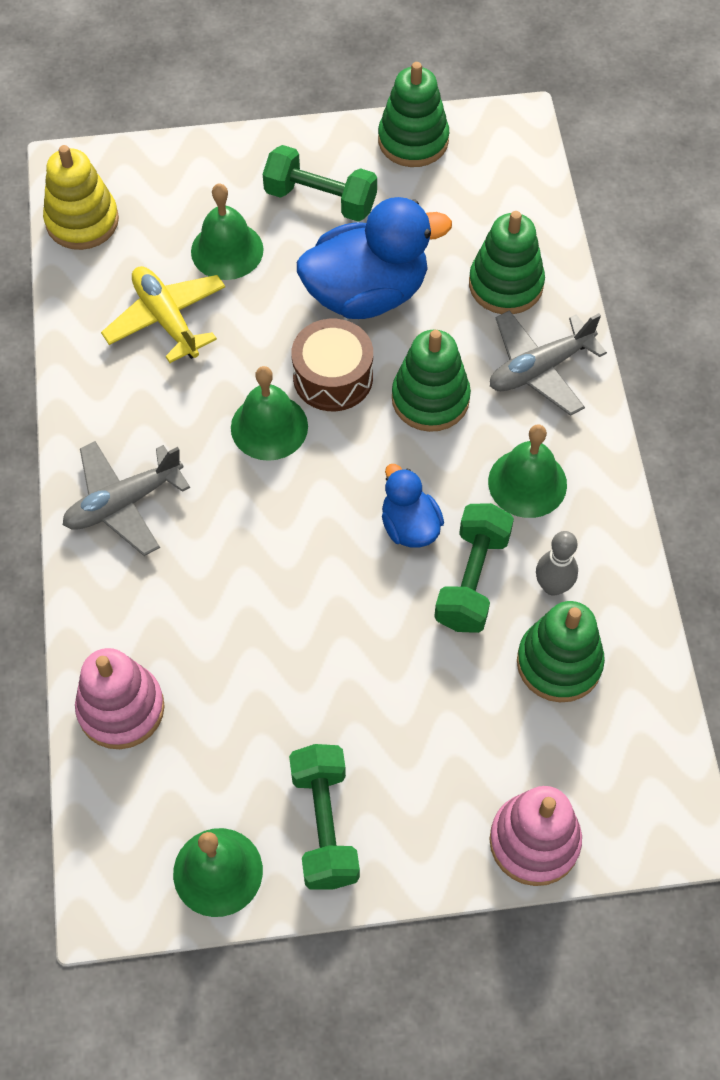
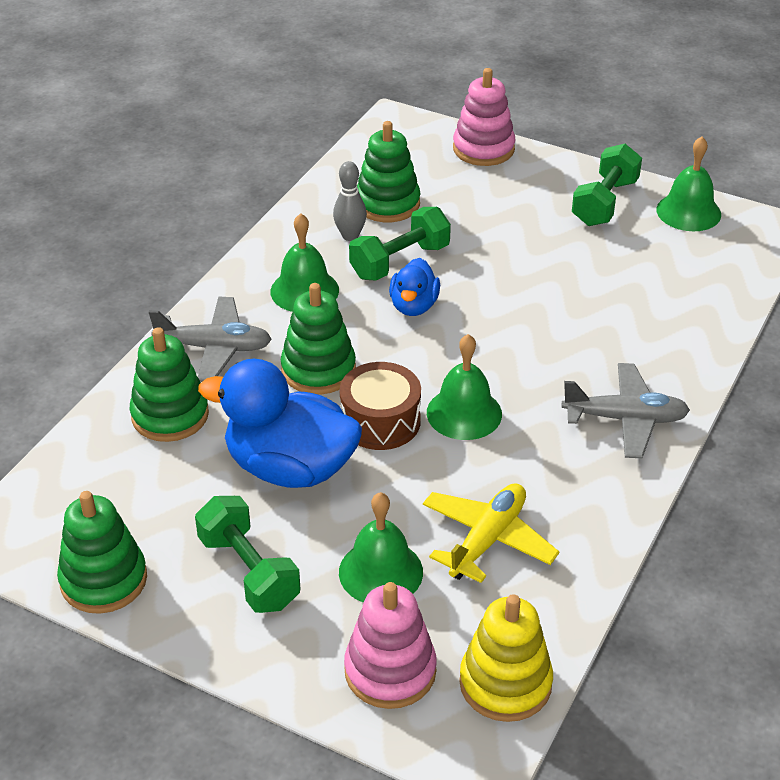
camera: 145 degrees left, 20 degrees down
pink stacking toy [75,648,164,749] -> pink stacking toy moved to [344,582,437,709]
yellow plane [101,266,225,363] -> yellow plane turned 150 degrees counterclockwise [423,483,559,583]

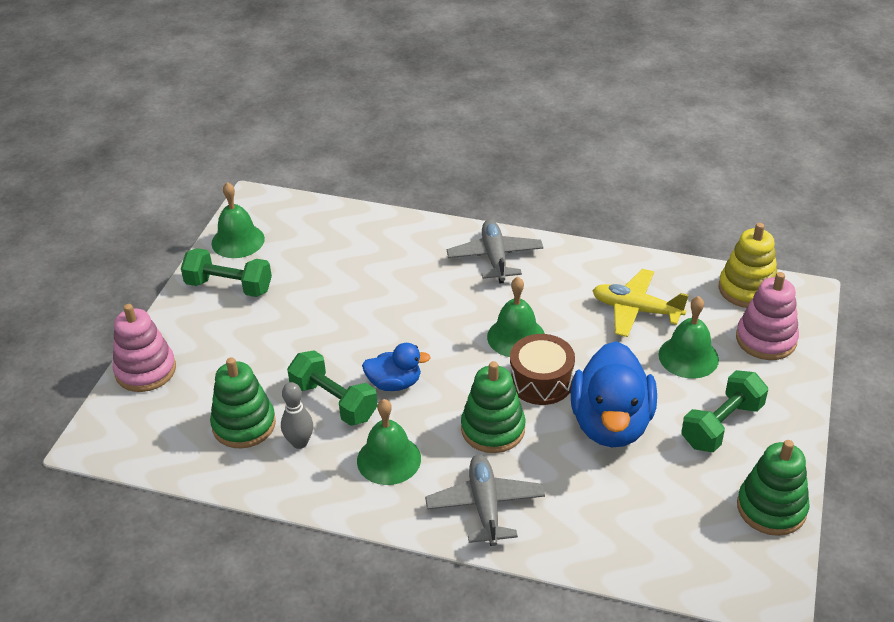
camera: 100 degrees left, 0 degrees up
green stacking toy [130,327,209,442] -> none

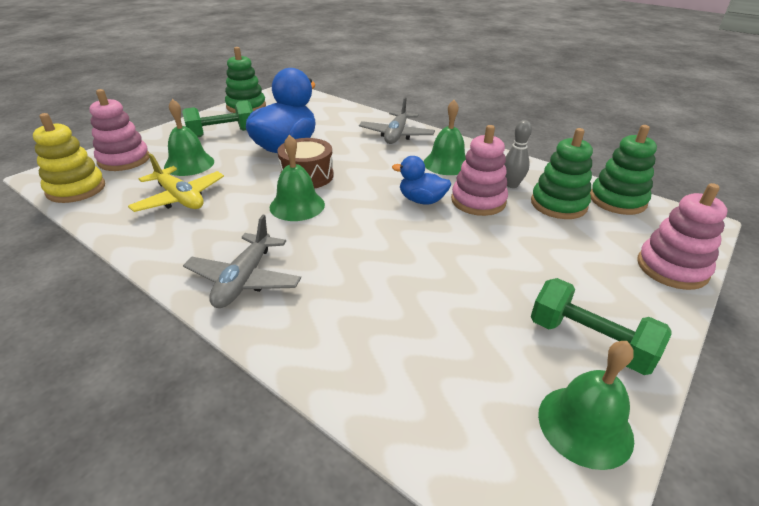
camera: 160 degrees left, 5 degrees down
green dumbbell [287,350,378,426] -> pink stacking toy [451,125,508,216]
green stacking toy [461,361,526,453] -> green stacking toy moved to [590,125,657,215]

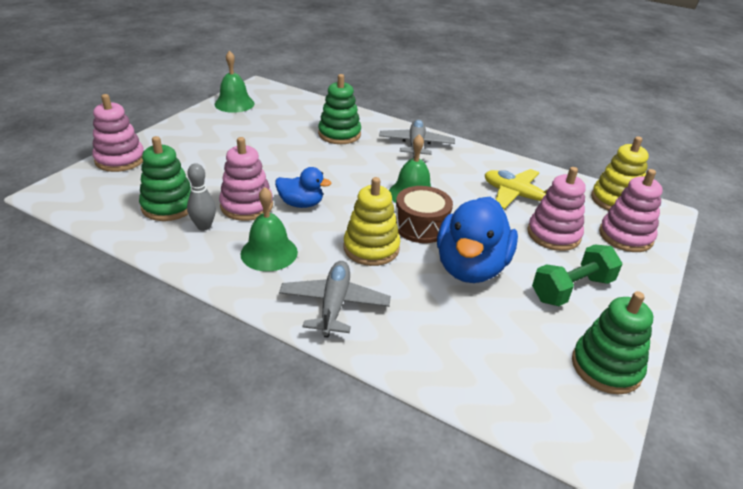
camera: 170 degrees right, 0 degrees up
green bell [164,99,214,176] -> pink stacking toy [527,167,586,251]
green dumbbell [531,278,671,375] -> none
green stacking toy [590,125,657,215] -> green stacking toy moved to [318,74,361,144]
none -> yellow stacking toy [343,177,400,266]

